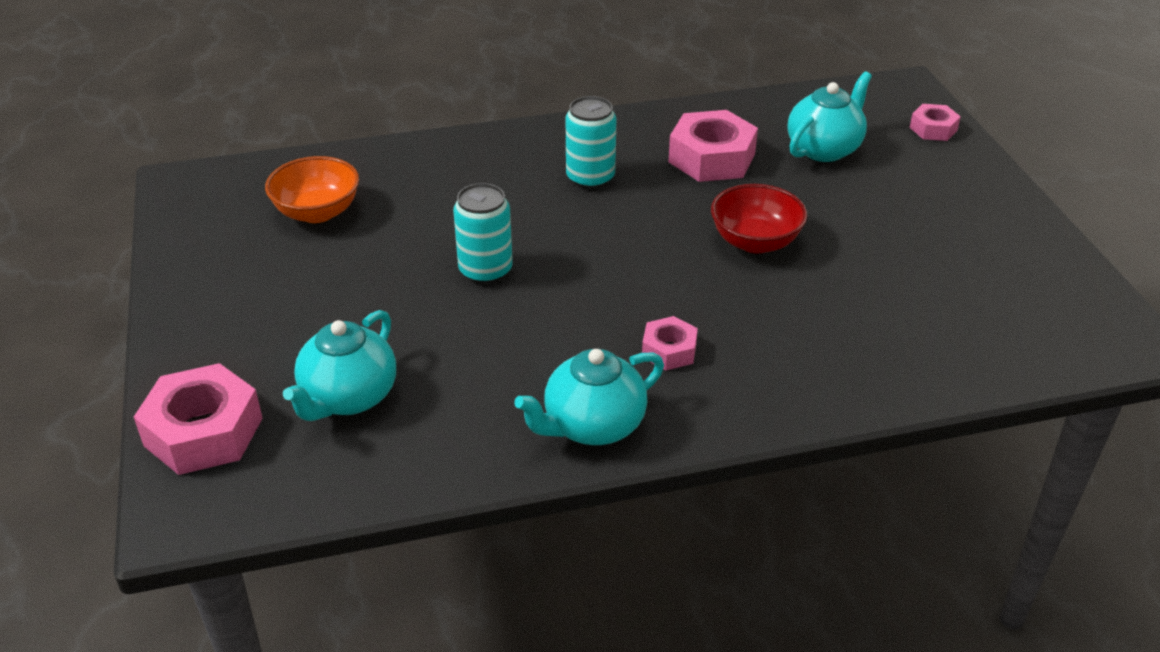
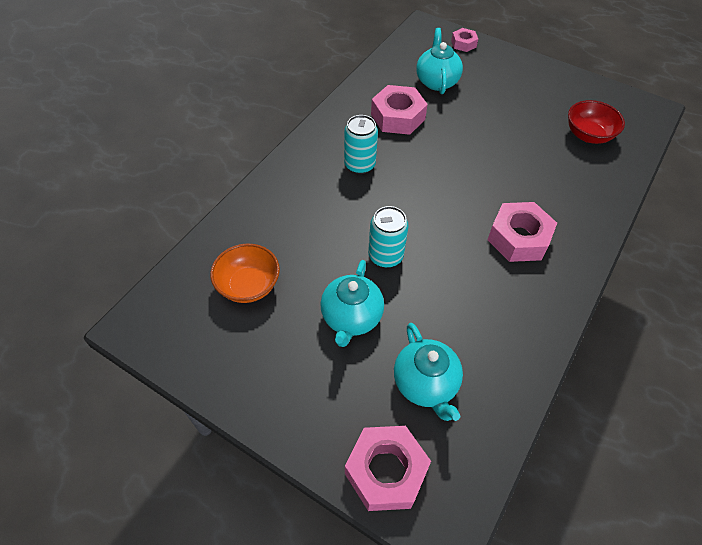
camera: 45 degrees left, 15 degrees up
turquoise teapot [514,349,664,445] -> turquoise teapot moved to [320,260,384,347]
pink nut [642,316,698,371] -> pink nut [487,202,557,262], size x1.83
red bowl [711,184,807,253] -> red bowl moved to [568,100,625,144]

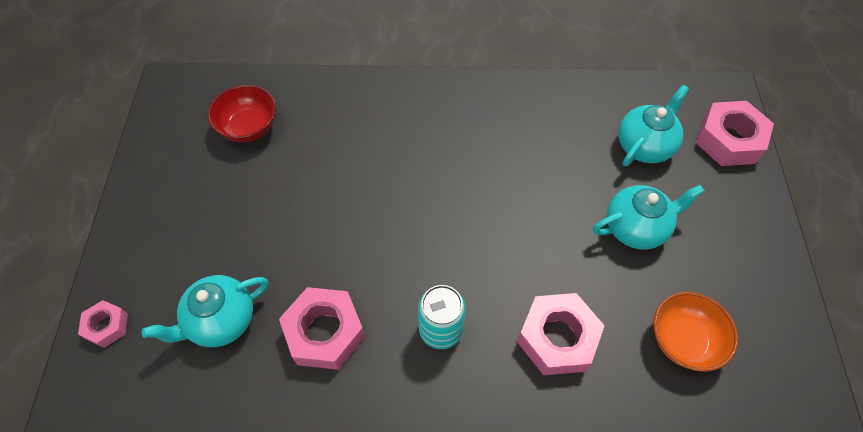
camera: 120 degrees left, 5 degrees up
turquoise can [368,206,409,268] -> none
pink nut [487,202,557,262] -> pink nut moved to [517,293,605,375]

